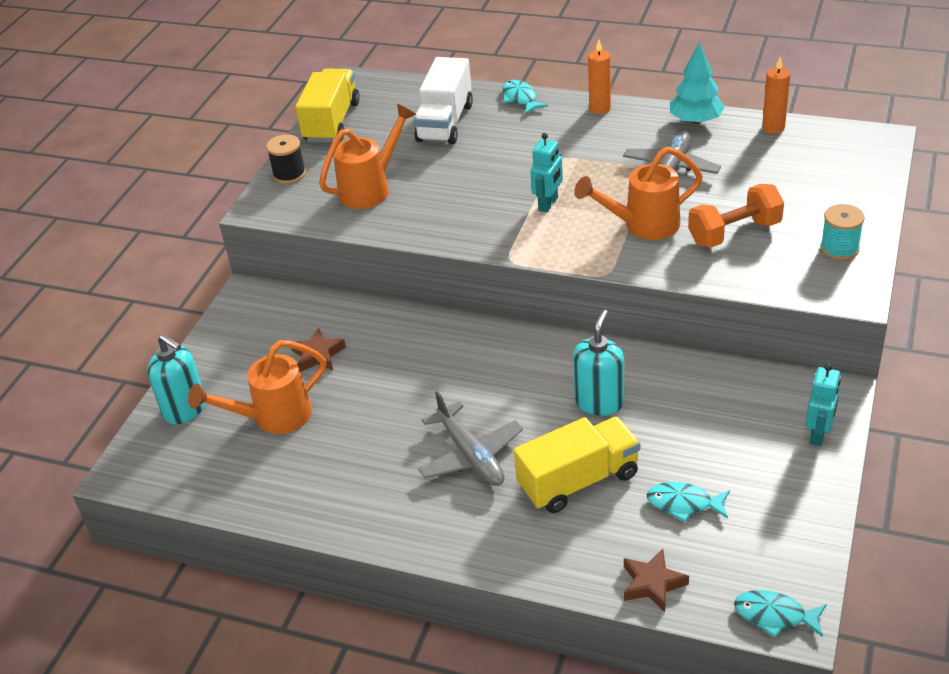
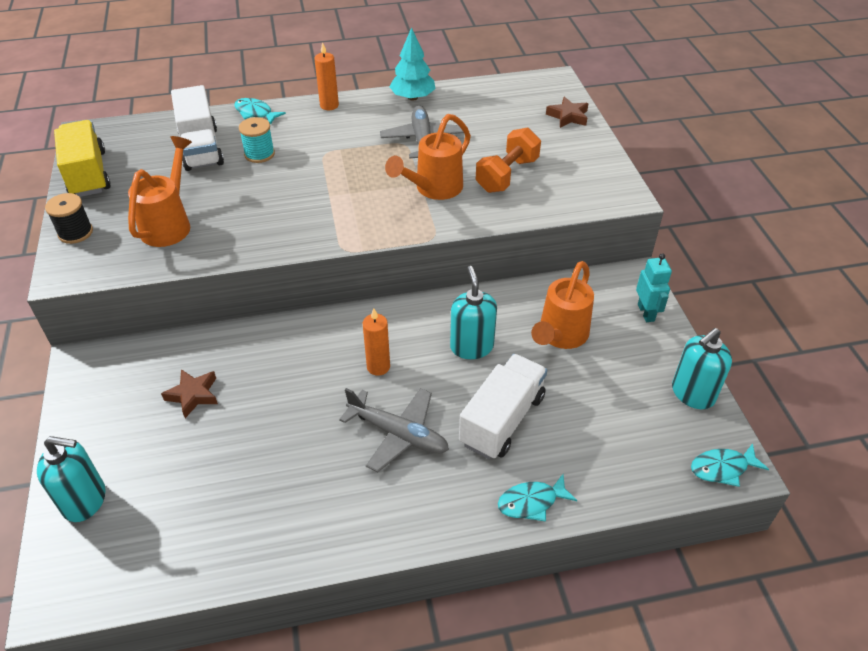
camera: 35 degrees left, 5 degrees up
orange watering can [188,340,326,434] -> orange watering can moved to [531,261,594,349]
yellow truck [514,417,640,513] -> white truck [459,354,547,459]
turquoise robot [530,133,563,213] -> none
brown star [624,549,689,612] -> brown star moved to [546,97,589,128]
turquoise fish [646,482,730,522] -> turquoise fish moved to [498,474,577,522]
orange candle [762,57,790,133] -> orange candle moved to [363,308,390,376]
turquoise spool [820,204,865,260] -> turquoise spool moved to [239,117,275,163]
none -> turquoise soap dispenser [672,328,732,409]

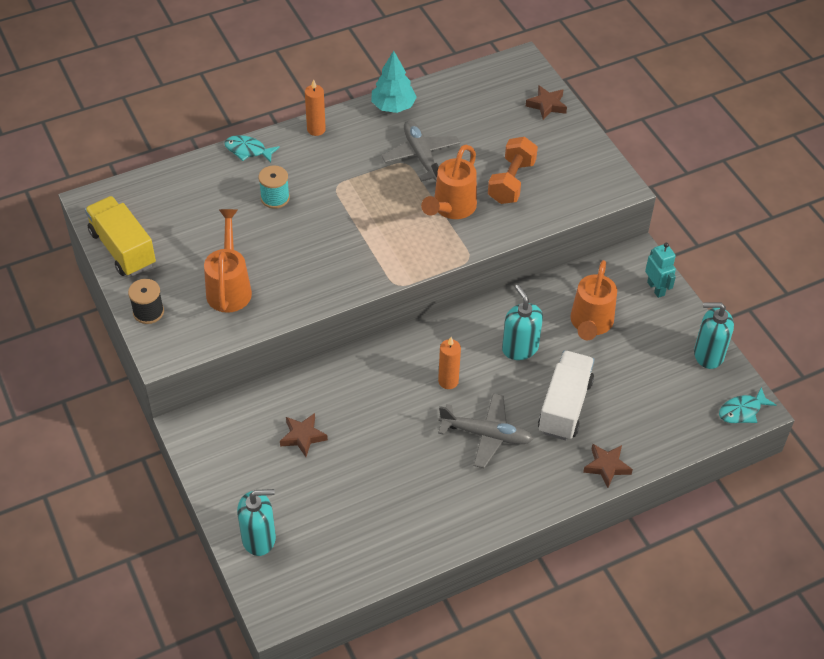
camera: 15 degrees left, 5 degrees up
white truck [171,85,224,171] -> none
turquoise fish [498,474,577,522] -> brown star [583,444,633,488]
turquoise soap dispenser [672,328,732,409] -> turquoise soap dispenser turned 60 degrees clockwise [694,303,734,369]

